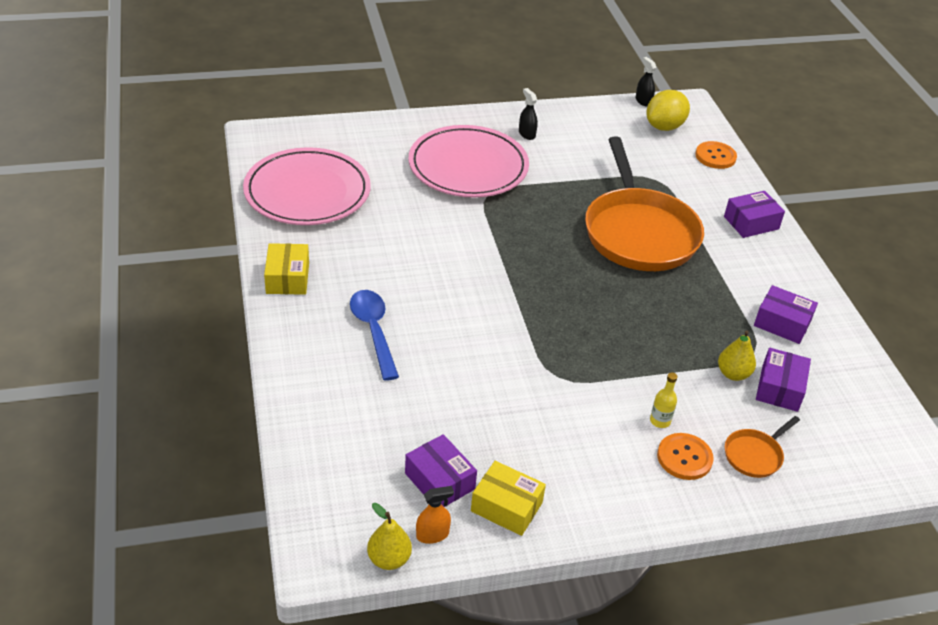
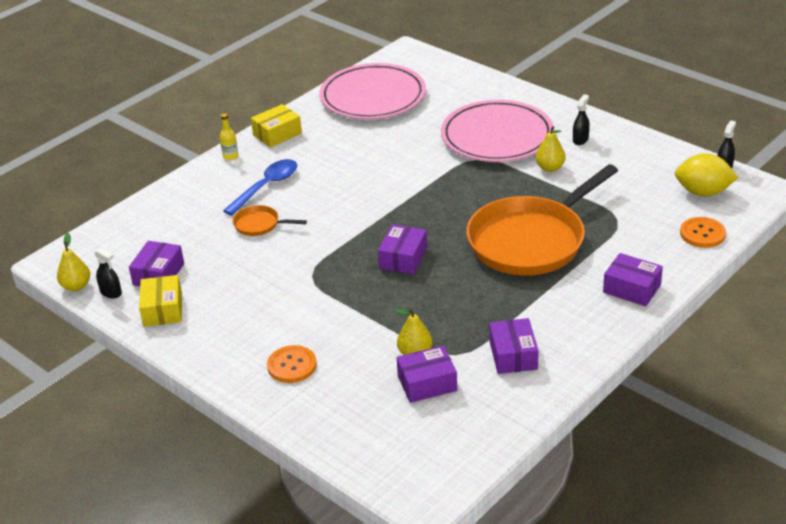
camera: 60 degrees right, 5 degrees down
orange spray bottle [416,486,454,544] -> black spray bottle [94,248,122,298]
yellow bottle [650,372,677,428] -> yellow bottle moved to [220,113,238,160]
orange pan [725,416,800,478] -> orange pan moved to [233,205,307,236]
none -> purple box [378,224,427,274]
none -> yellow pear [535,126,565,172]

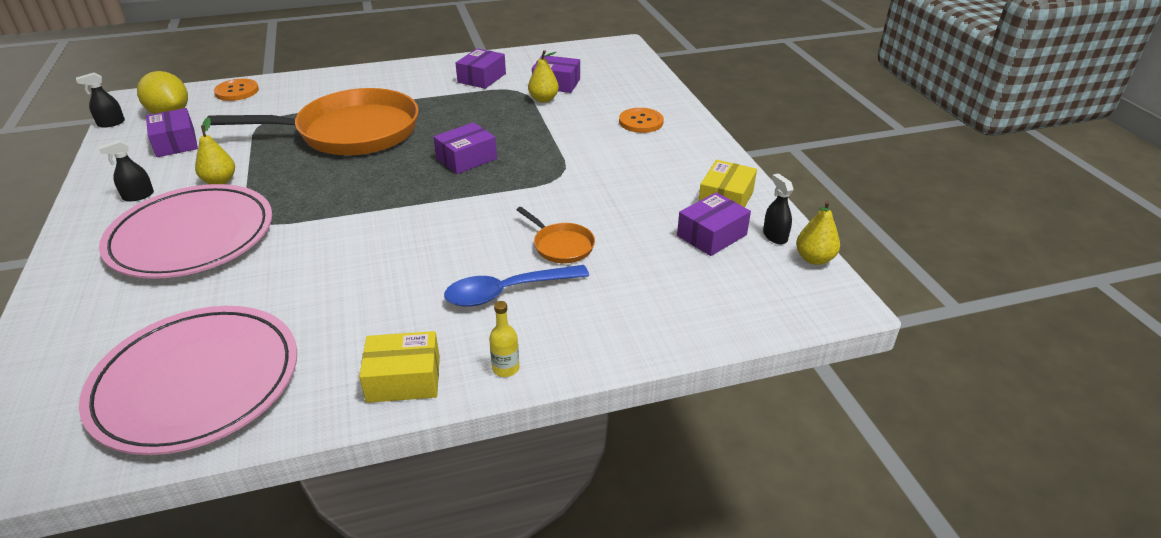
camera: 150 degrees left, 0 degrees up
purple box [603,253,663,306] -> purple box moved to [146,108,198,157]

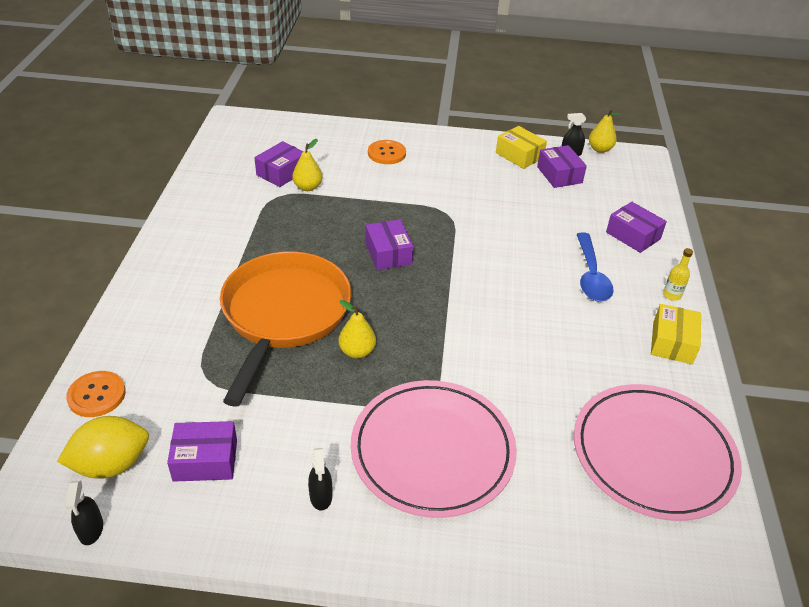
camera: 70 degrees left, 5 degrees up
yellow pear [195,117,235,184] -> yellow pear moved to [339,300,376,359]
purple box [456,48,506,89] -> purple box moved to [606,202,667,253]
orange pan [517,207,595,263] -> none

